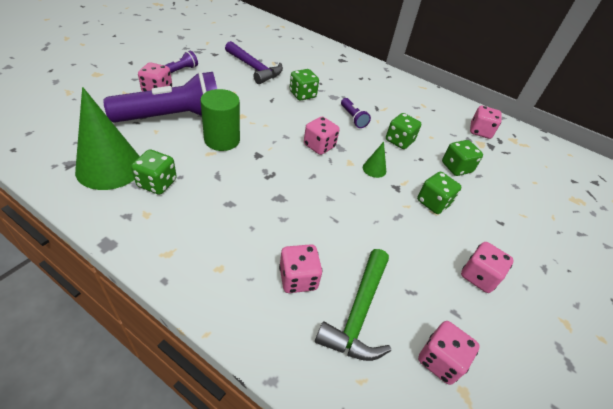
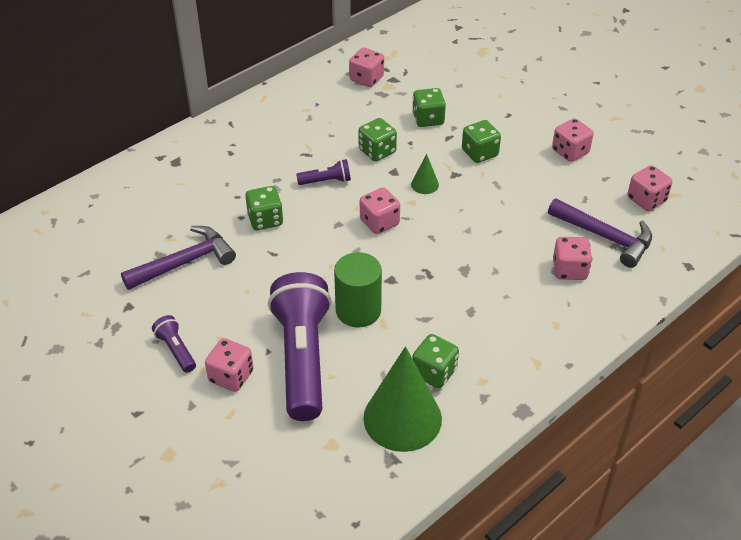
camera: 70 degrees left, 0 degrees up
green hammer [315,249,391,361] -> purple hammer [548,198,652,268]

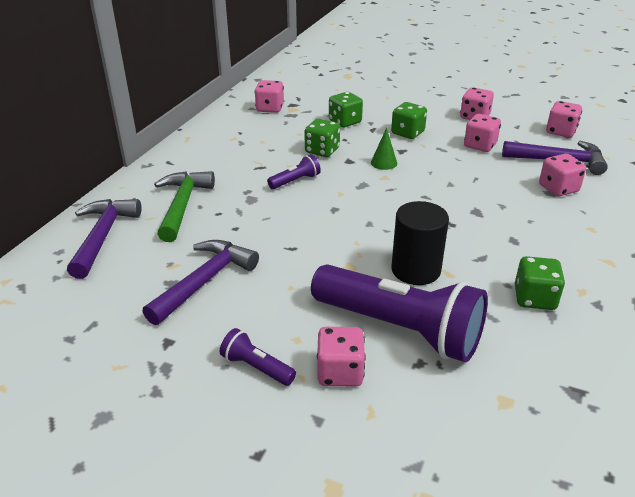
camera: 25 degrees left, 10 degrees down
green dice [245,186,283,230] -> none
purple flashlight [268,272,332,421] -> purple flashlight turned 150 degrees clockwise [311,265,488,362]
green cylinder [334,252,382,328] -> black cylinder [391,201,449,285]
pink dice [360,187,400,234] -> pink dice moved to [464,114,501,152]
green cone [363,346,442,452] -> none
none -> purple hammer [67,199,141,279]
none -> green hammer [154,171,215,242]

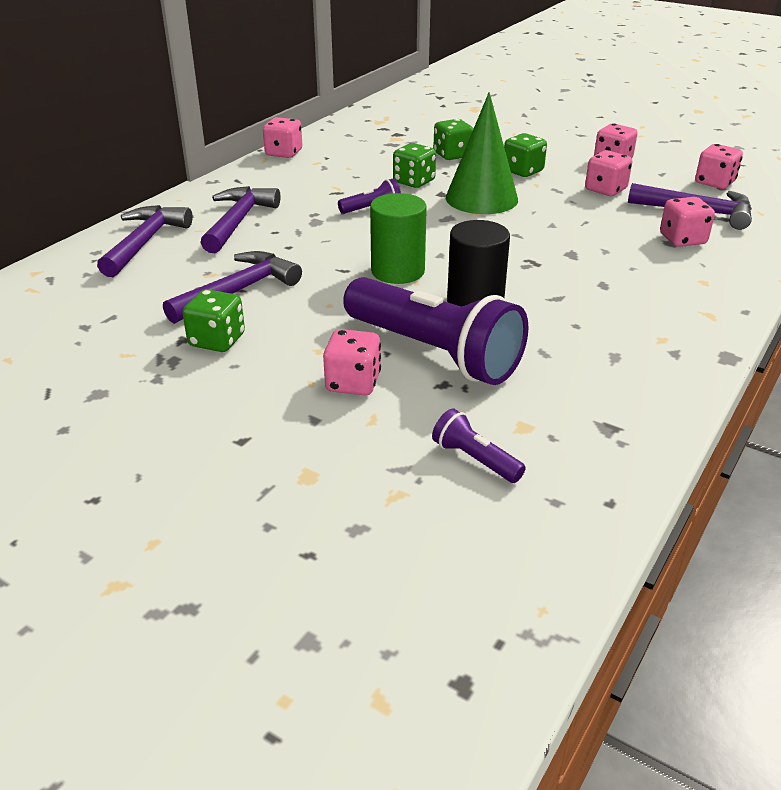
camera: 10 degrees right, 0 degrees up
green hammer [154,171,215,242] -> purple hammer [200,186,281,253]
purple flashlight [219,328,296,386] -> purple flashlight moved to [432,408,526,483]
pink dice [255,80,284,113] -> pink dice moved to [263,117,302,158]
green cone [371,128,397,170] -> green cone [446,92,518,214], size x2.29
green dice [515,256,565,310] -> green dice moved to [182,289,245,352]
none -> green cylinder [370,193,427,284]

